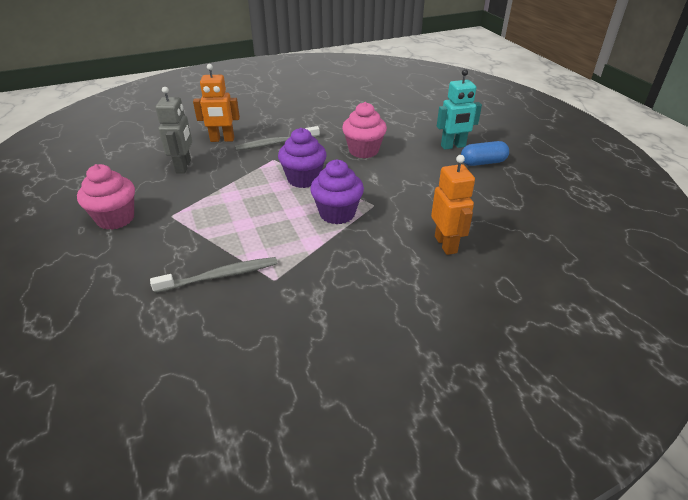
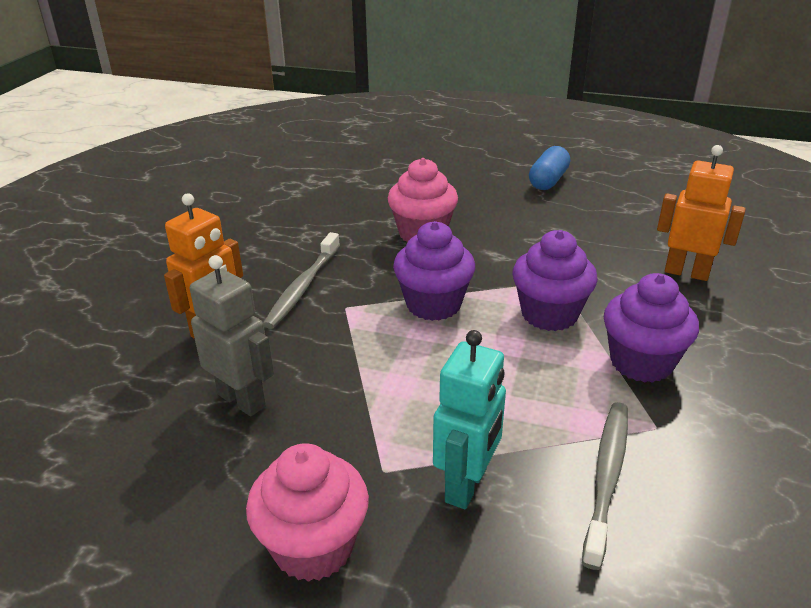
camera: 50 degrees left, 5 degrees down
turquoise robot [437,69,482,150] -> turquoise robot moved to [433,330,506,509]
none -> purple cupcake [604,273,699,383]

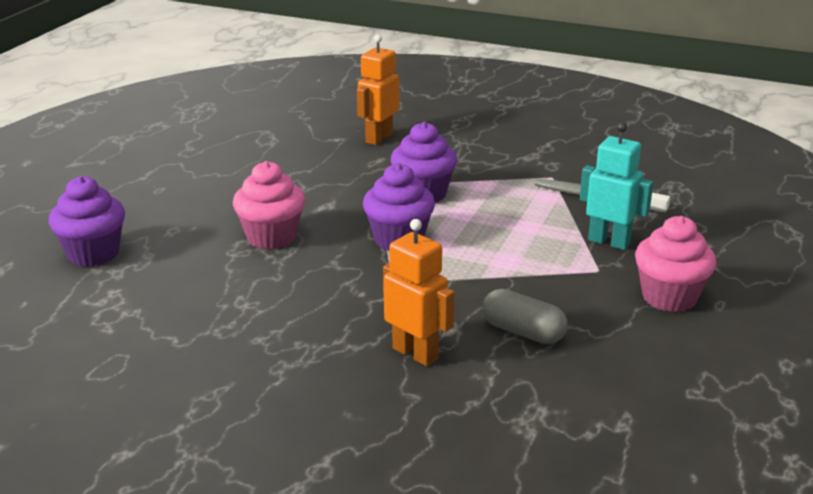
camera: 85 degrees left, 5 degrees down
grey robot [190,255,274,417] -> grey capsule [482,289,567,344]
grey toothbrush [263,232,340,329] -> none
blue capsule [529,146,570,190] -> none
purple cupcake [604,273,699,383] -> purple cupcake moved to [49,176,125,267]

